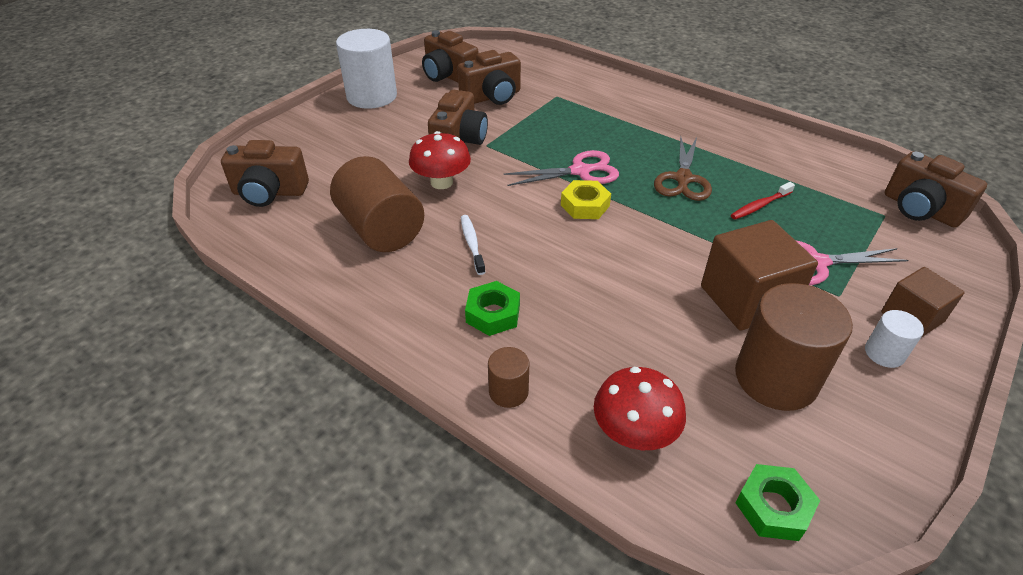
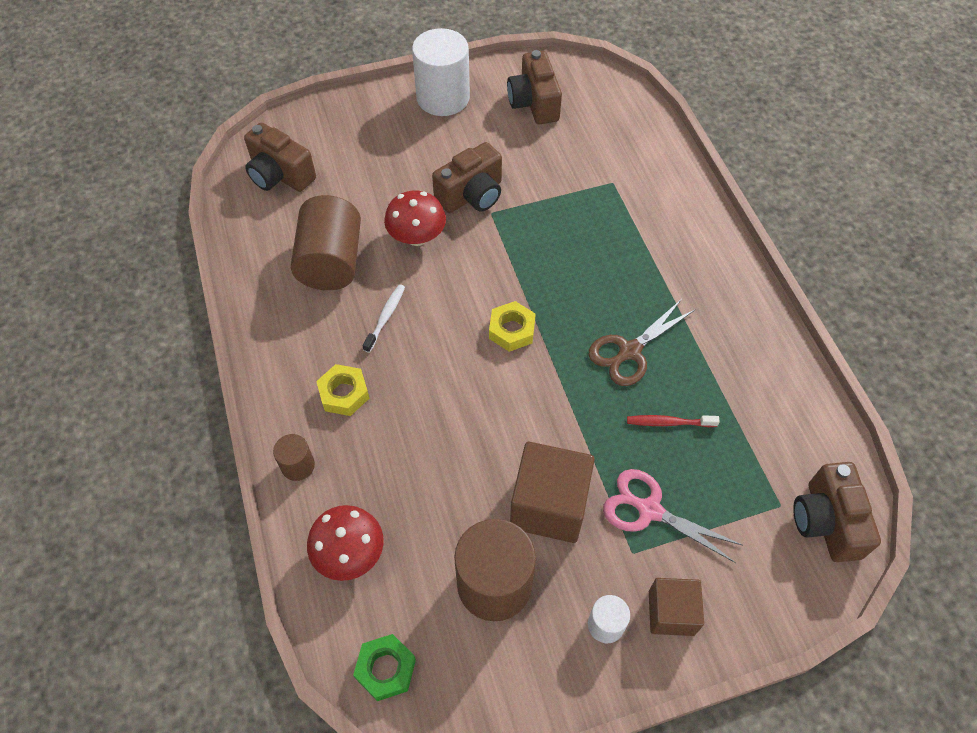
camera: 35 degrees right, 15 degrees up
brown camera [457,50,521,105] -> none
green nut [465,281,520,336] -> yellow nut [316,364,370,416]
pink scissors [504,150,619,186] -> none

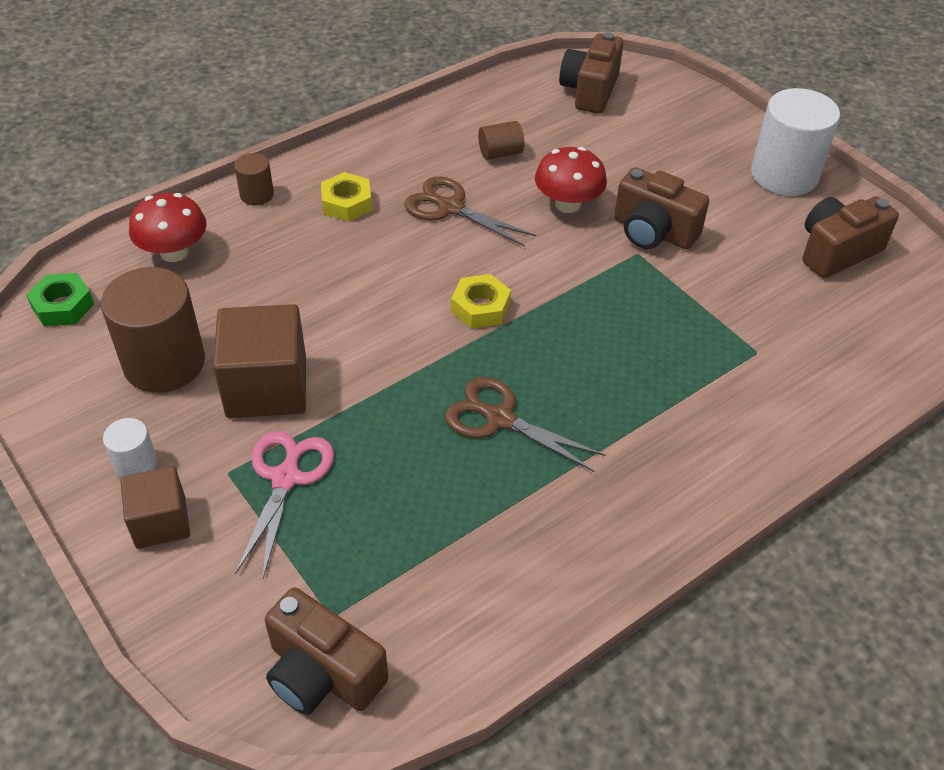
camera: 70 degrees right, 10 degrees down
brown cylinder [291,195,361,290] -> brown cylinder [478,121,524,160], size x0.48
white toothbrush [362,284,405,353] -> brown scissors [404,176,536,247]
red toothbrush [627,415,720,427] -> none
brown camera [793,462,881,562] -> brown camera turned 120 degrees counterclockwise [265,587,388,715]

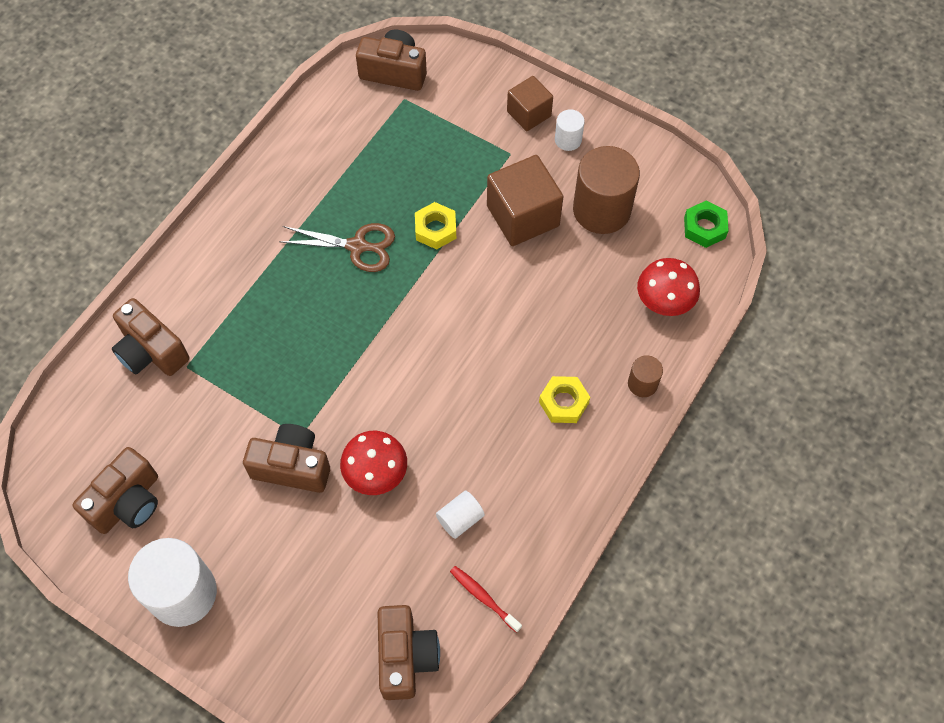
camera: 160 degrees right, 15 degrees up
pink scissors [236,431,334,578] -> none
brown scissors [404,176,536,247] -> none
yellow nut [451,274,511,329] -> yellow nut moved to [415,202,456,249]
brown cylinder [478,121,524,160] -> white cylinder [436,491,485,539]
none -> brown camera [112,298,189,376]
none -> red toothbrush [450,566,522,633]

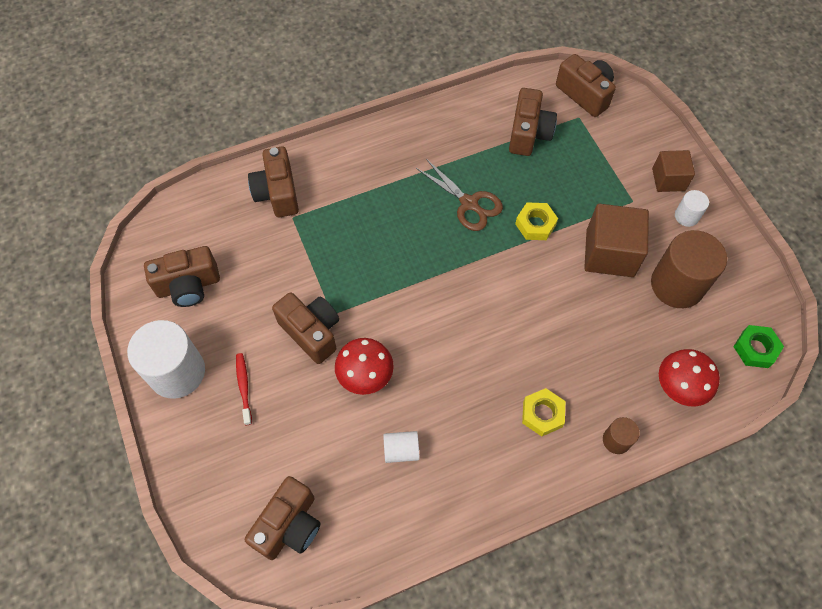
camera: 35 degrees right, 0 degrees up
red toothbrush [450,566,522,633] -> red toothbrush moved to [236,353,252,425]
none -> brown camera [509,88,557,156]

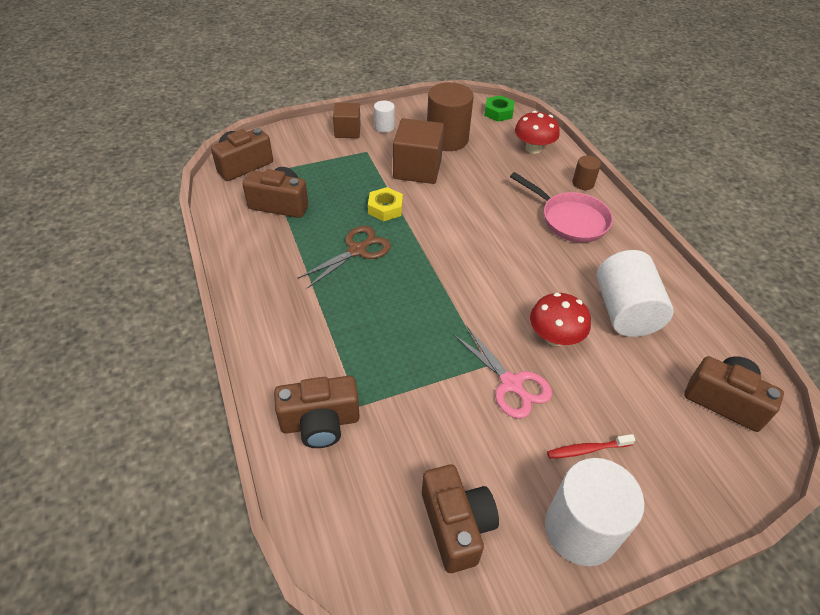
camera: 90 degrees left, 15 degrees down
brown camera [272,292,339,364] -> pink scissors [453,326,552,419]
white cylinder [383,431,420,463] -> white cylinder [596,250,674,337], size x2.07
yellow nut [522,388,565,437] -> pink pan [510,172,613,243]

